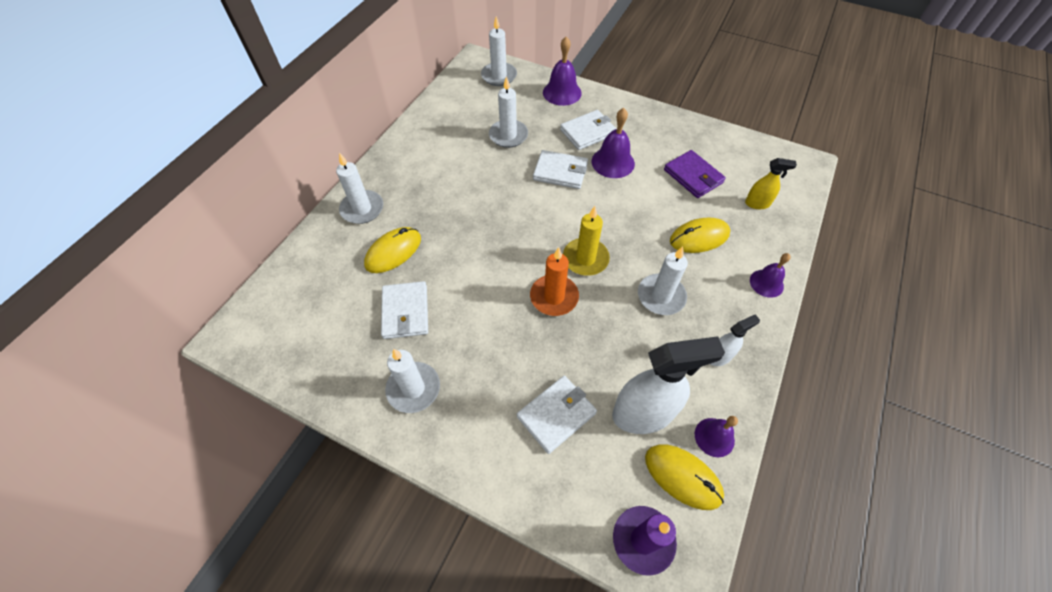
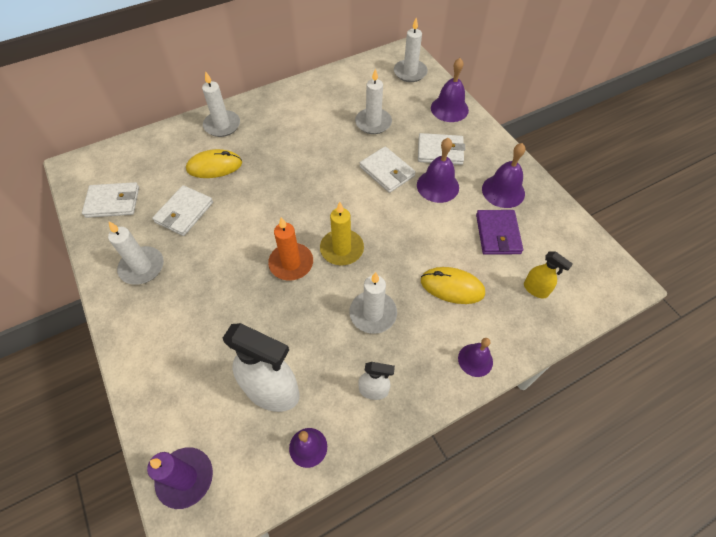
camera: 35 degrees right, 0 degrees up
white wallet [517,376,597,454] -> white wallet moved to [82,182,139,218]
yellow mouse [645,444,724,510] -> none
none -> purple bell [482,143,525,208]

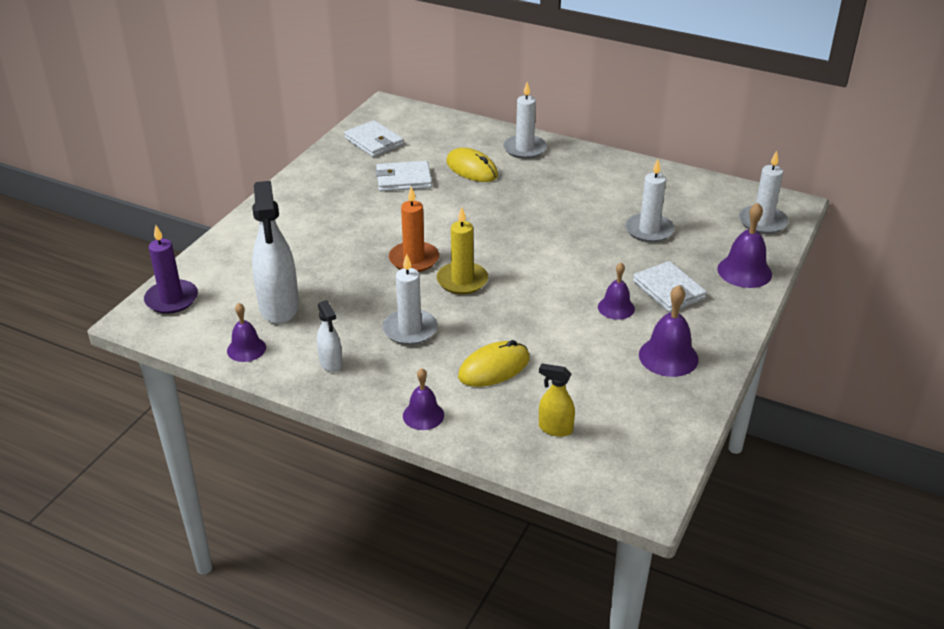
camera: 55 degrees right, 20 degrees down
white candle [108,221,164,285] -> none
white wallet [360,146,416,193] -> none
purple bell [417,138,459,203] -> purple bell [598,263,635,320], size x0.66
yellow mouse [421,267,485,304] -> yellow mouse turned 75 degrees clockwise [458,340,530,387]
purple wallet [476,210,523,255] -> none
yellow spray bottle [524,252,573,299] -> yellow spray bottle turned 105 degrees clockwise [539,363,575,437]

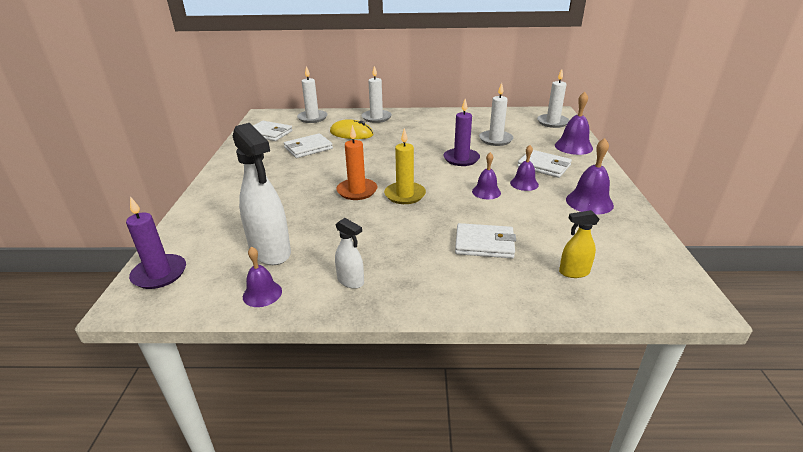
camera: 25 degrees left, 5 degrees down
white candle [383,254,437,345] -> white candle moved to [297,66,328,123]
purple bell [403,368,444,430] -> purple bell moved to [472,152,501,199]
yellow mouse [458,340,530,387] -> white wallet [455,223,516,258]
none -> purple candle [443,99,480,166]

